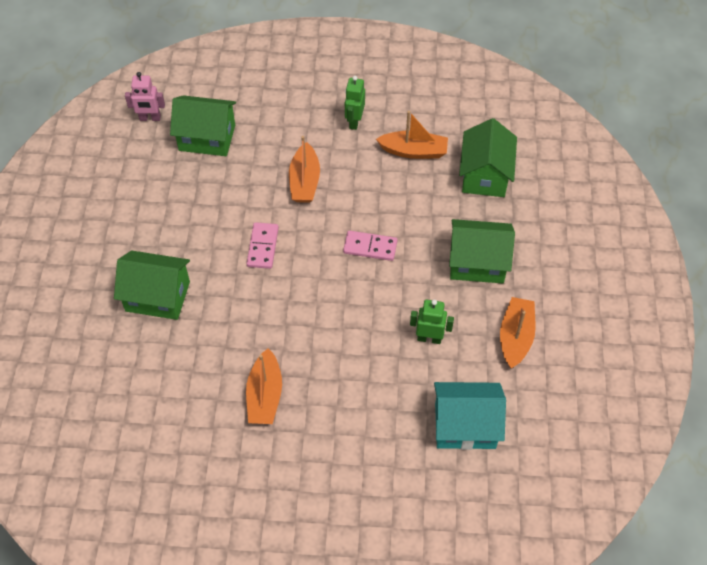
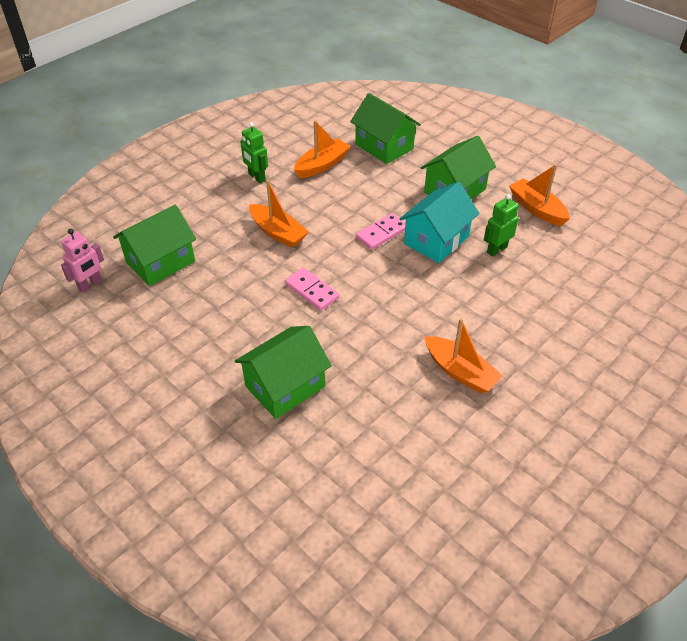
camera: 50 degrees left, 10 degrees down
turquoise house [434,382,506,450] -> turquoise house moved to [400,182,479,263]

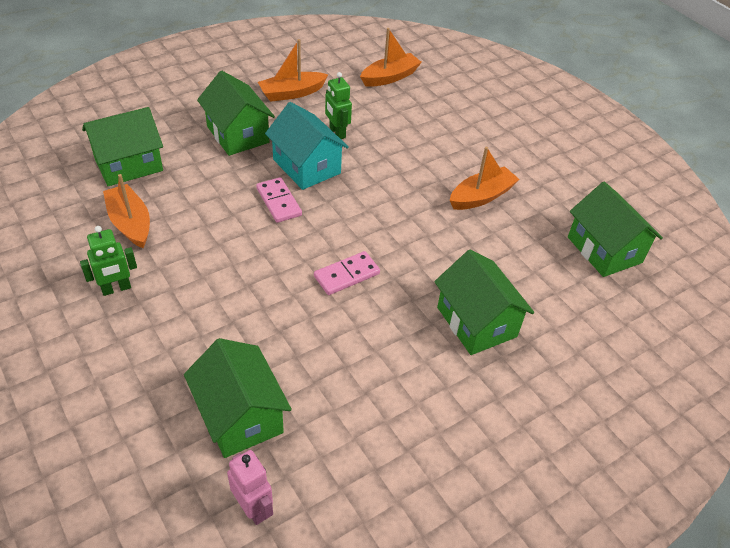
camera: 80 degrees left, 0 degrees up
orange boat [249,180,309,248] -> orange boat moved to [360,28,422,87]
none -> green house [568,182,663,277]

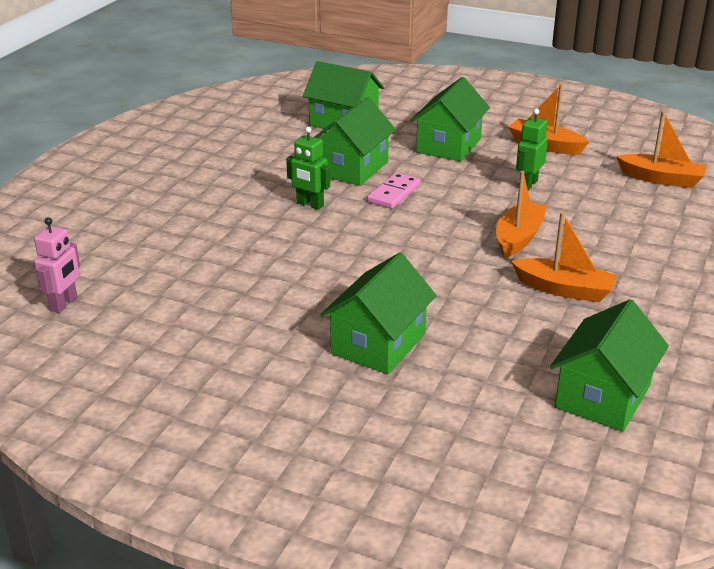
camera: 60 degrees right, 15 degrees down
green robot [80,226,137,296] -> green robot moved to [286,127,330,210]
orange boat [103,174,150,248] -> orange boat moved to [496,171,547,258]
green house [184,338,292,458] -> green house moved to [314,97,396,186]
turquoise house [265,102,349,190] -> none
pink domino [314,251,380,295] -> none

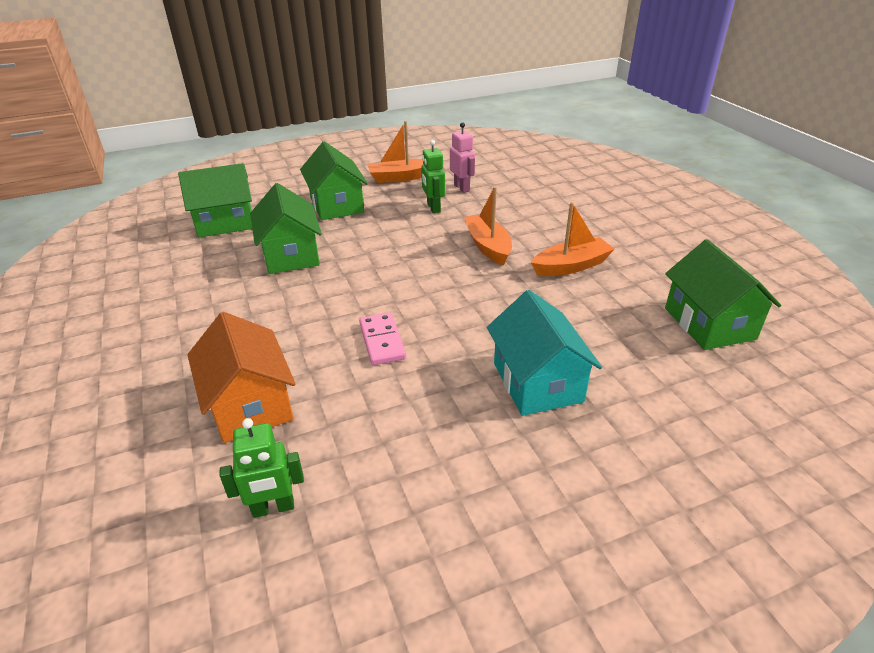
camera: 45 degrees left, 5 degrees up
pink robot [34,217,80,313] -> pink robot moved to [450,122,475,193]
green robot [286,127,330,210] -> green robot moved to [219,418,304,518]
green house [320,253,437,374] -> turquoise house [487,290,602,416]
pink domino [367,172,421,209] -> pink domino moved to [359,312,406,365]
orange boat [616,111,707,188] -> none
none -> orange house [188,312,296,443]

